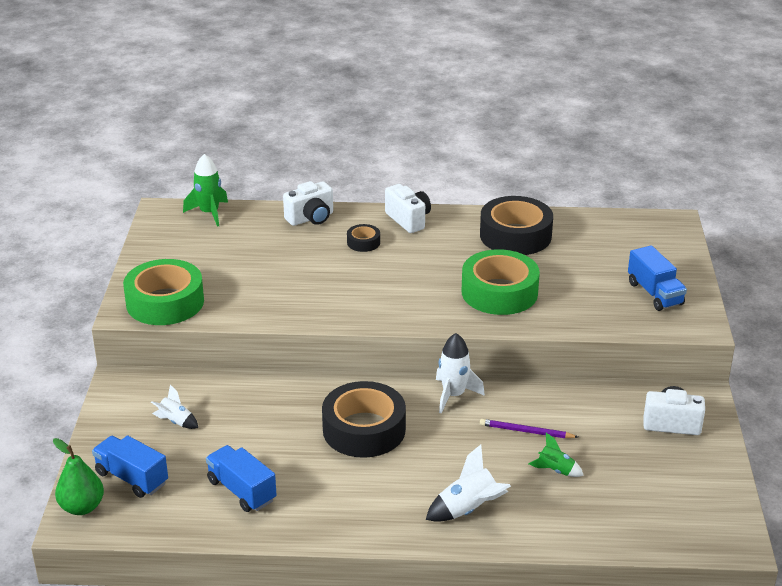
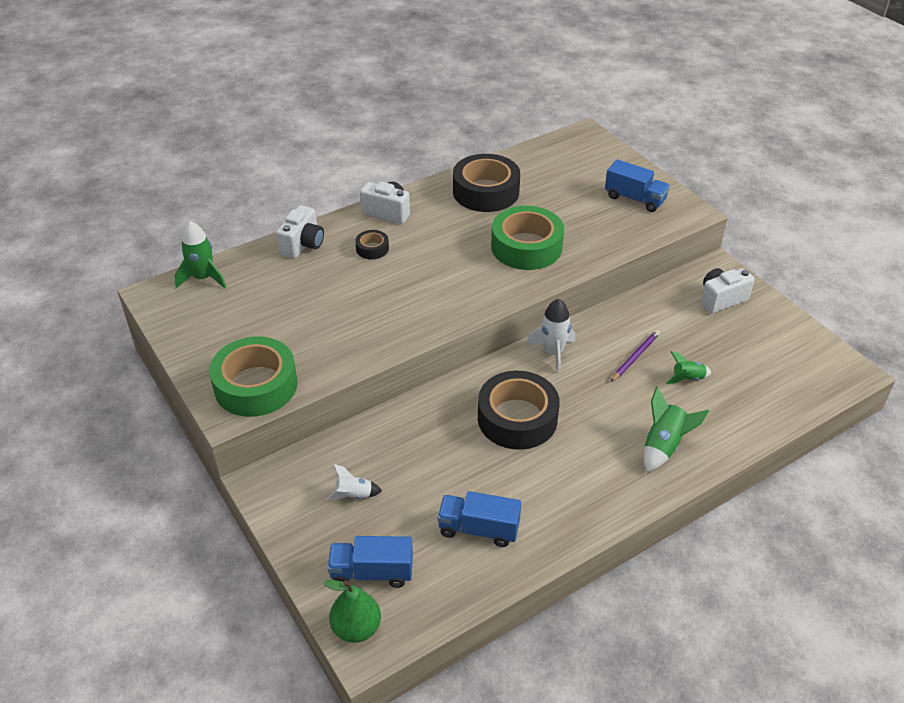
camera: 35 degrees left, 10 degrees up
white rocket [426,445,511,522] -> green rocket [643,386,709,472]
purple pencil [480,419,578,438] -> purple pencil turned 150 degrees clockwise [611,330,660,382]

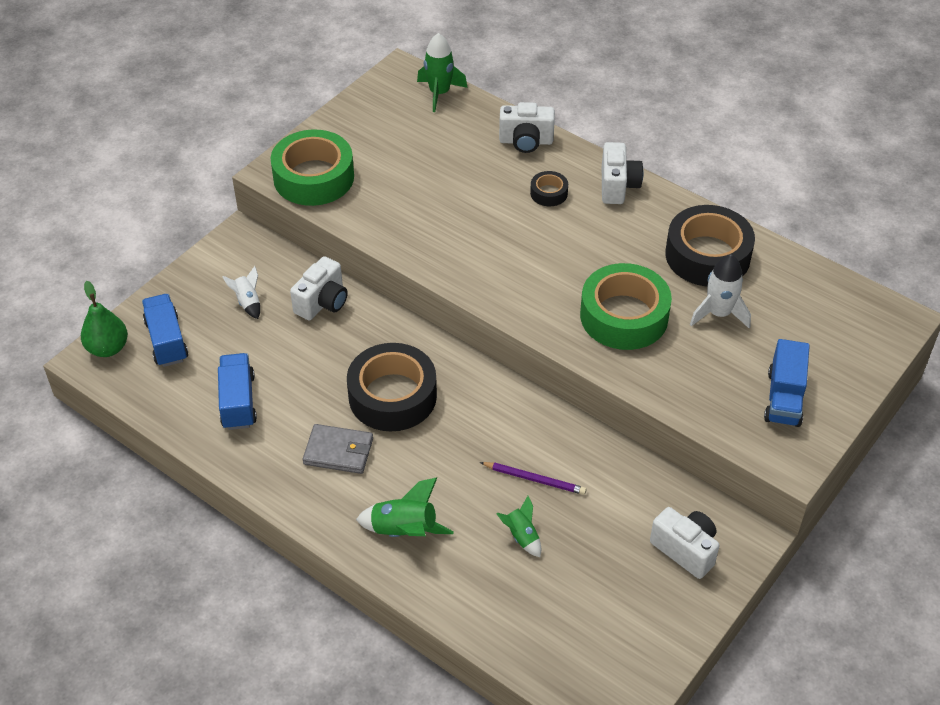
camera: 70 degrees right, 5 degrees up
white rocket [526,299,575,373] -> white rocket moved to [690,254,751,328]
none -> white camera [290,256,348,321]
none -> grey wallet [303,424,373,474]

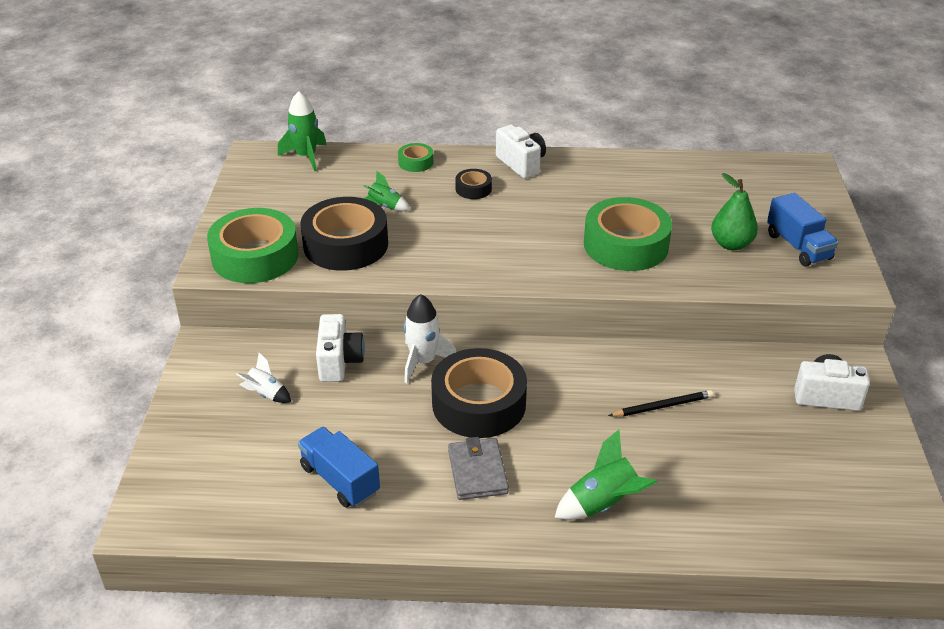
camera: 35 degrees left, 10 degrees down
green pear [81,281,128,357] -> green pear moved to [711,173,758,250]
blue truck [142,294,188,367] -> none
grey wallet [303,424,373,474] -> grey wallet turned 75 degrees counterclockwise [448,437,509,500]
purple pencil [480,462,586,495] -> black pencil [608,390,714,416]
green rocket [496,496,541,557] -> green rocket moved to [364,171,410,211]
white camera [499,102,555,153] -> green tape [398,143,433,172]
black tape [665,205,755,286] -> black tape moved to [301,197,388,271]
white rocket [690,254,751,328] -> white rocket moved to [403,294,456,383]

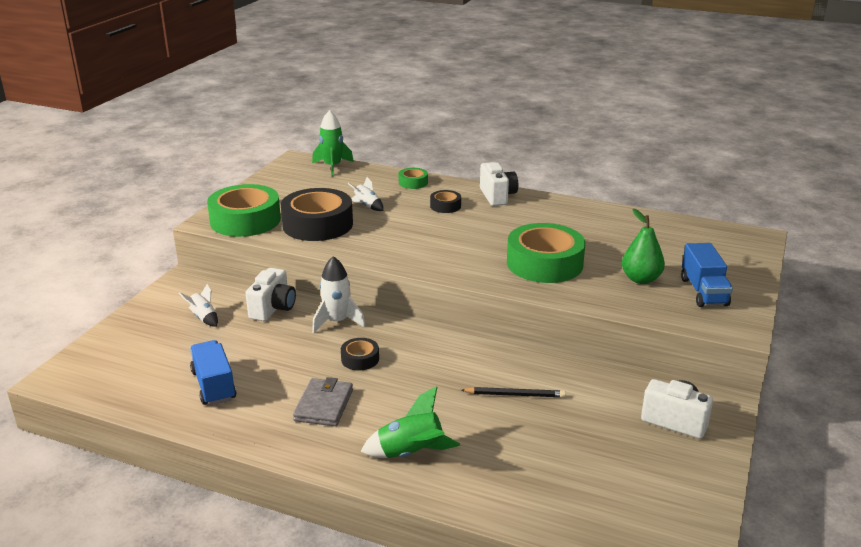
camera: 20 degrees right, 10 degrees down
green rocket [364,171,410,211] -> white rocket [348,177,384,211]
black tape [431,348,527,438] -> black tape [341,338,379,371], size x0.46

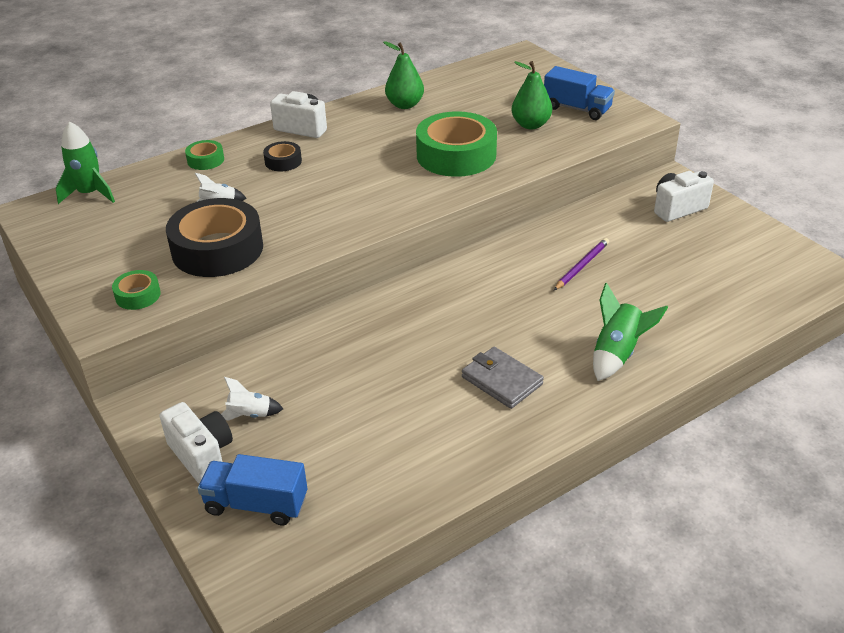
camera: 55 degrees left, 10 degrees up
blue truck [190,340,236,405] -> blue truck moved to [198,454,307,525]
green tape [207,184,281,237] -> green tape [112,270,161,310], size x0.46
white camera [245,268,296,321] -> white camera moved to [159,402,233,484]
white rocket [312,256,365,333] -> none
black tape [341,338,379,371] -> none
black pencil [461,387,566,398] -> purple pencil [554,238,609,290]
none -> green pear [383,41,424,109]

